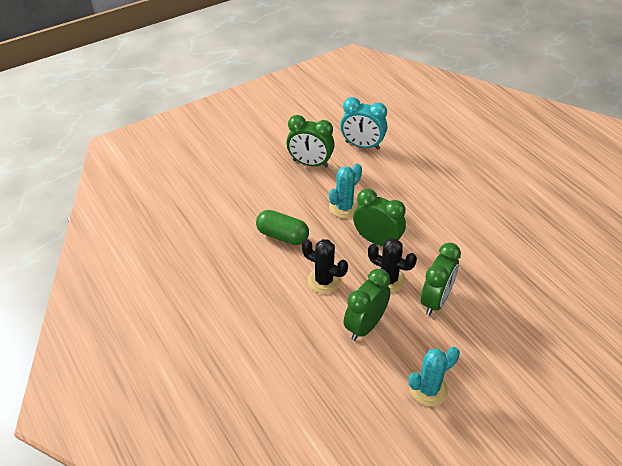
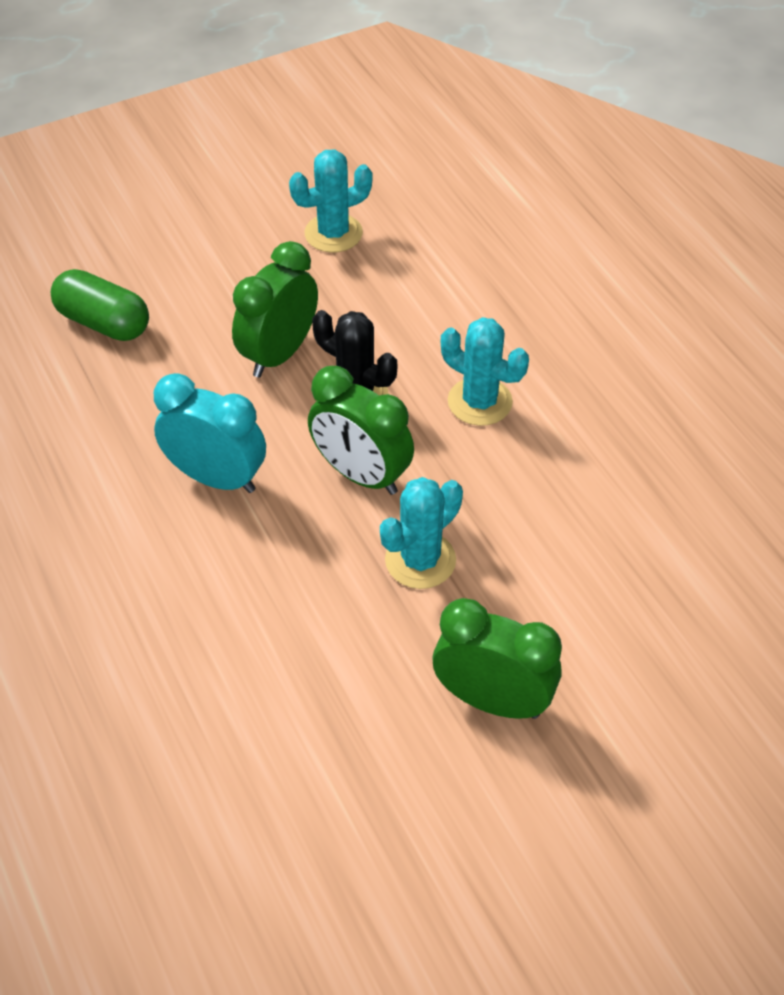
camera: 175 degrees left, 5 degrees up
green capsule [256,210,309,245] -> green capsule moved to [50,269,149,341]
black cactus [302,239,348,294] -> turquoise cactus [441,317,529,426]
turquoise clock [340,97,387,150] -> turquoise clock moved to [154,373,266,493]
green clock [344,269,391,341] -> none

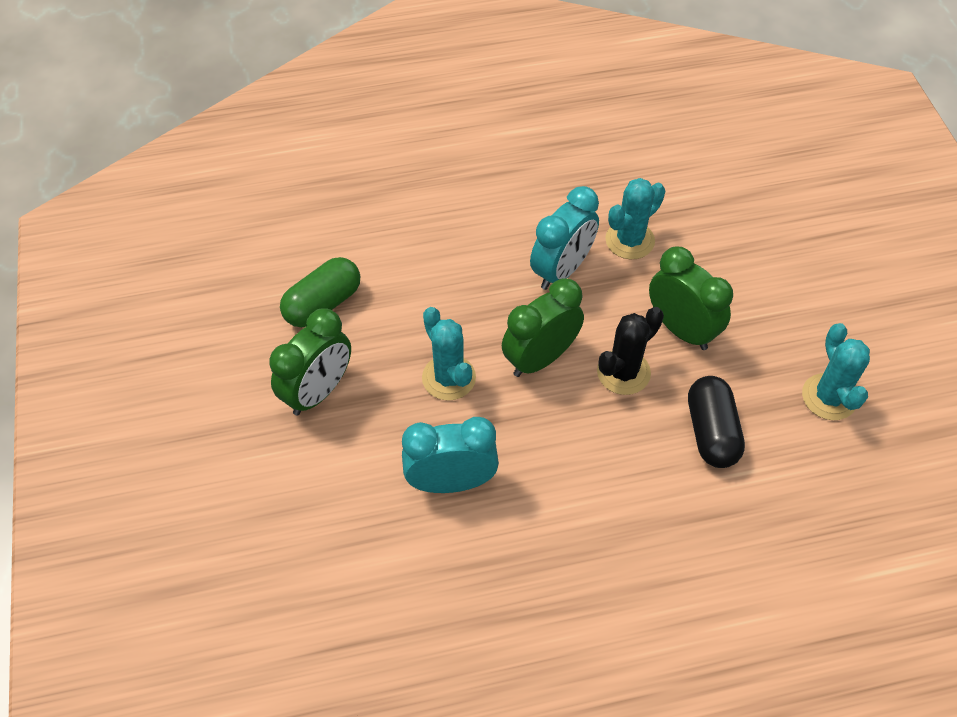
camera: 105 degrees right, 5 degrees up
green capsule [50,269,149,341] -> green capsule moved to [280,257,360,327]
turquoise cactus [441,317,529,426] -> turquoise cactus moved to [605,178,665,259]
none -> turquoise clock [402,417,499,493]
none -> black capsule [688,376,745,468]

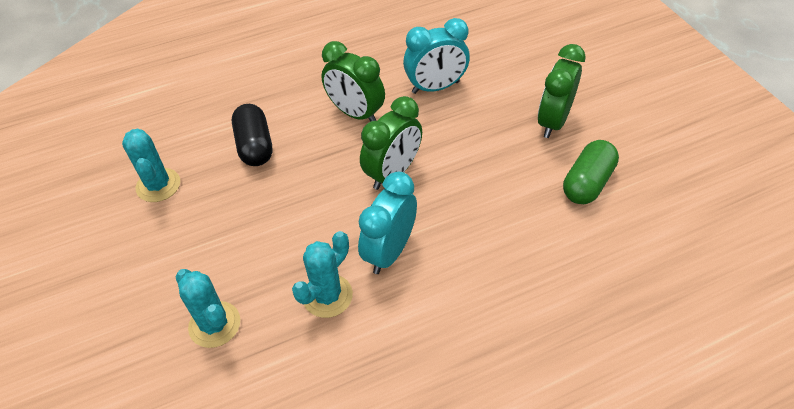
camera: 170 degrees right, 5 degrees down
turquoise cactus [422,307,476,401] -> turquoise cactus moved to [176,269,240,348]
black cactus [597,307,664,395] -> none
green clock [649,247,733,350] -> green clock moved to [321,41,385,121]

